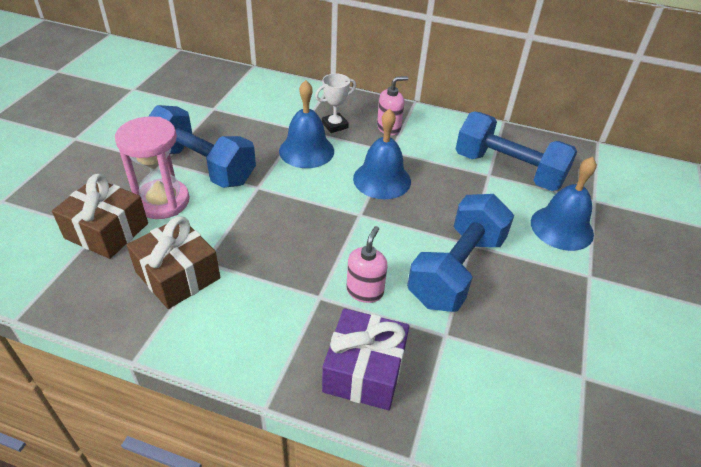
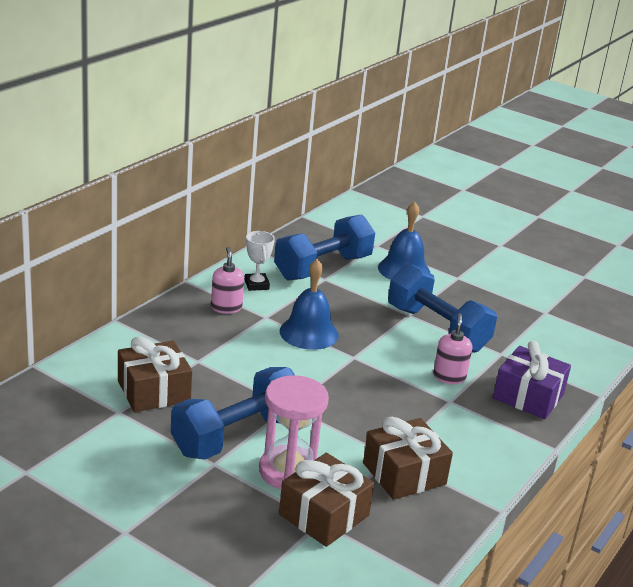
camera: 75 degrees left, 15 degrees down
blue bell [279,80,334,168] -> none
white trophy [315,73,356,133] -> white trophy moved to [245,231,275,291]
pink soap dispenser [346,226,388,303] -> pink soap dispenser turned 60 degrees clockwise [433,313,472,384]
none -> brown gift [118,336,192,412]

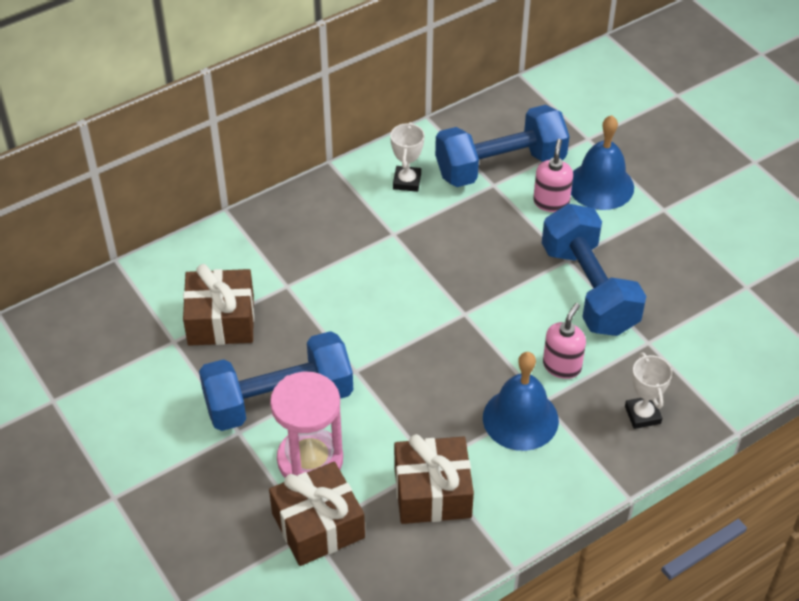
camera: 25 degrees right, 20 degrees up
pink soap dispenser [211,247,244,314] -> pink soap dispenser moved to [533,139,573,212]
blue bell [280,259,339,350] -> blue bell moved to [483,352,559,451]
purple gift [493,341,571,419] -> white trophy [625,352,672,429]

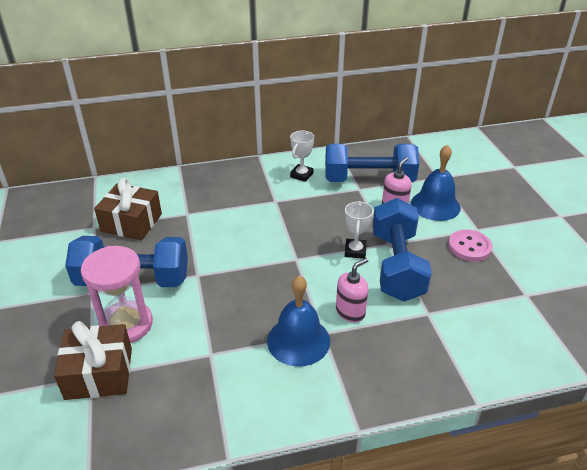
camera: 20 degrees right, 10 degrees down
brown gift [394,434,474,524] -> none
white trophy [625,352,672,429] -> white trophy moved to [345,201,373,259]
none -> pink button [448,229,492,261]

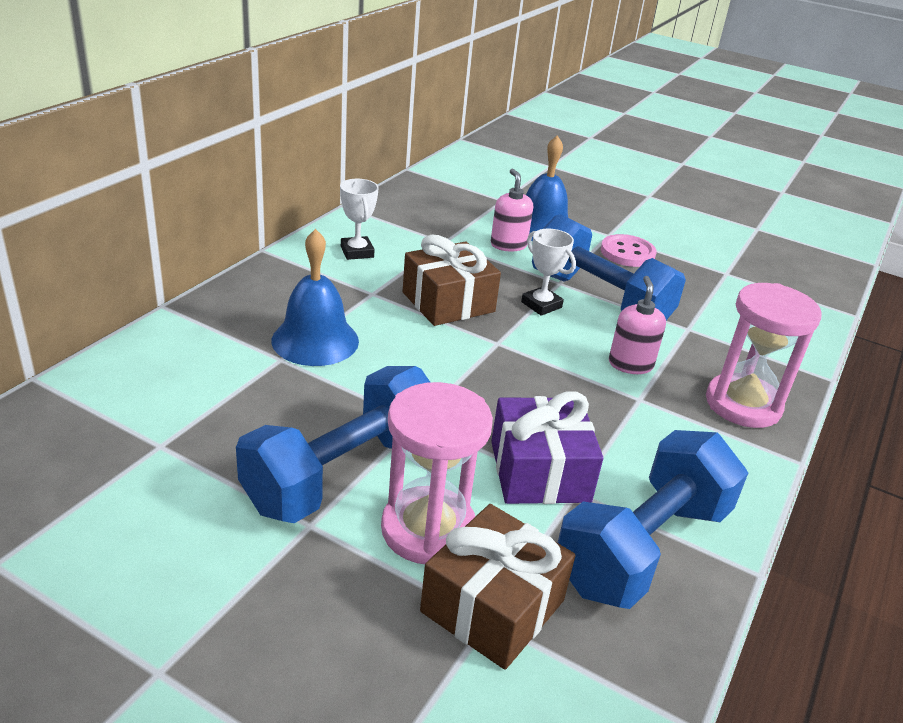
camera: 50 degrees left, 5 degrees down
brown gift [94,178,162,240] -> brown gift moved to [402,235,501,326]
blue bell [267,276,330,367] -> blue bell moved to [272,229,359,366]
blue dumbbell [325,144,419,182] -> blue dumbbell moved to [558,430,748,609]
none -> purple gift [491,391,603,504]
none -> pink hourglass [706,283,822,428]

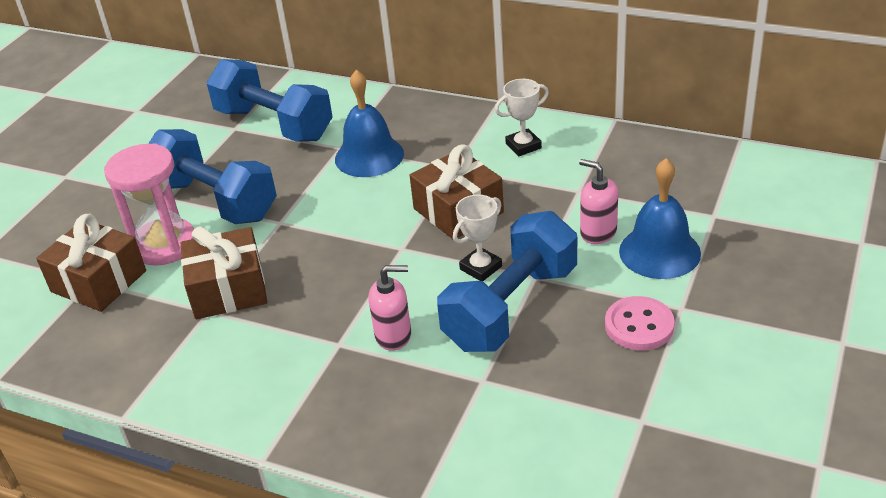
camera: 90 degrees right, 5 degrees up
pink soap dispenser [491,169,533,251] -> pink soap dispenser turned 120 degrees counterclockwise [579,159,618,244]
purple gift [491,391,603,504] -> brown gift [181,226,267,319]
blue dumbbell [558,430,748,609] -> blue dumbbell moved to [206,59,333,142]
pink hourglass [706,283,822,428] -> none

